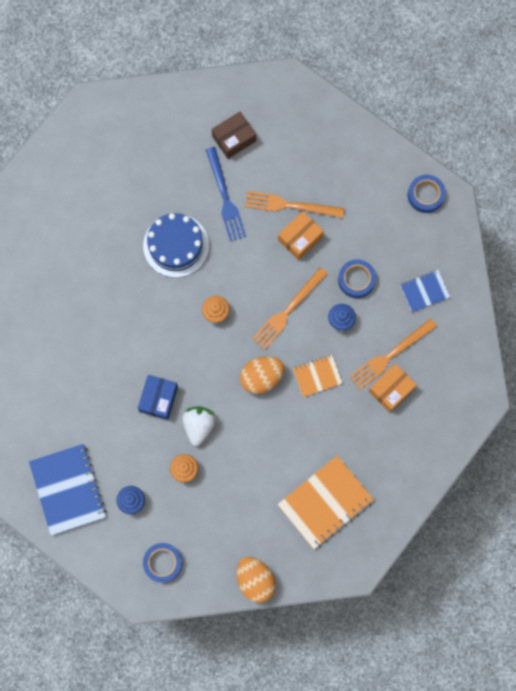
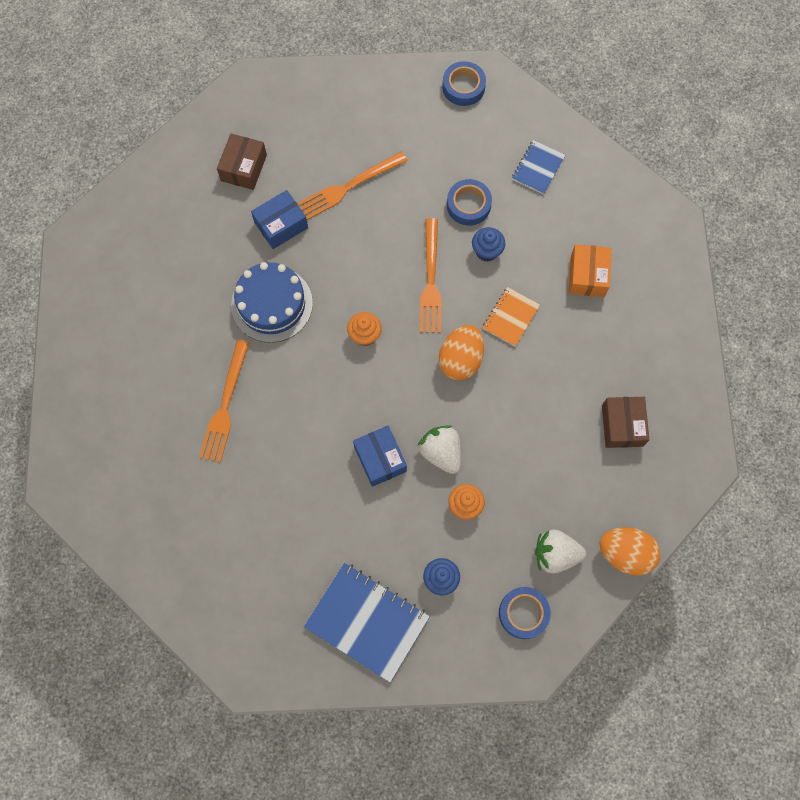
camera: 40 degrees left, 5 degrees down
blue fork [206,147,246,241] -> blue box [251,190,308,249]
orange notebook [277,456,374,549] -> brown box [602,397,650,448]
orange box [278,211,324,260] -> none
orange fork [349,319,437,389] -> orange fork moved to [199,340,250,463]
none -> white strawberry [535,529,586,574]

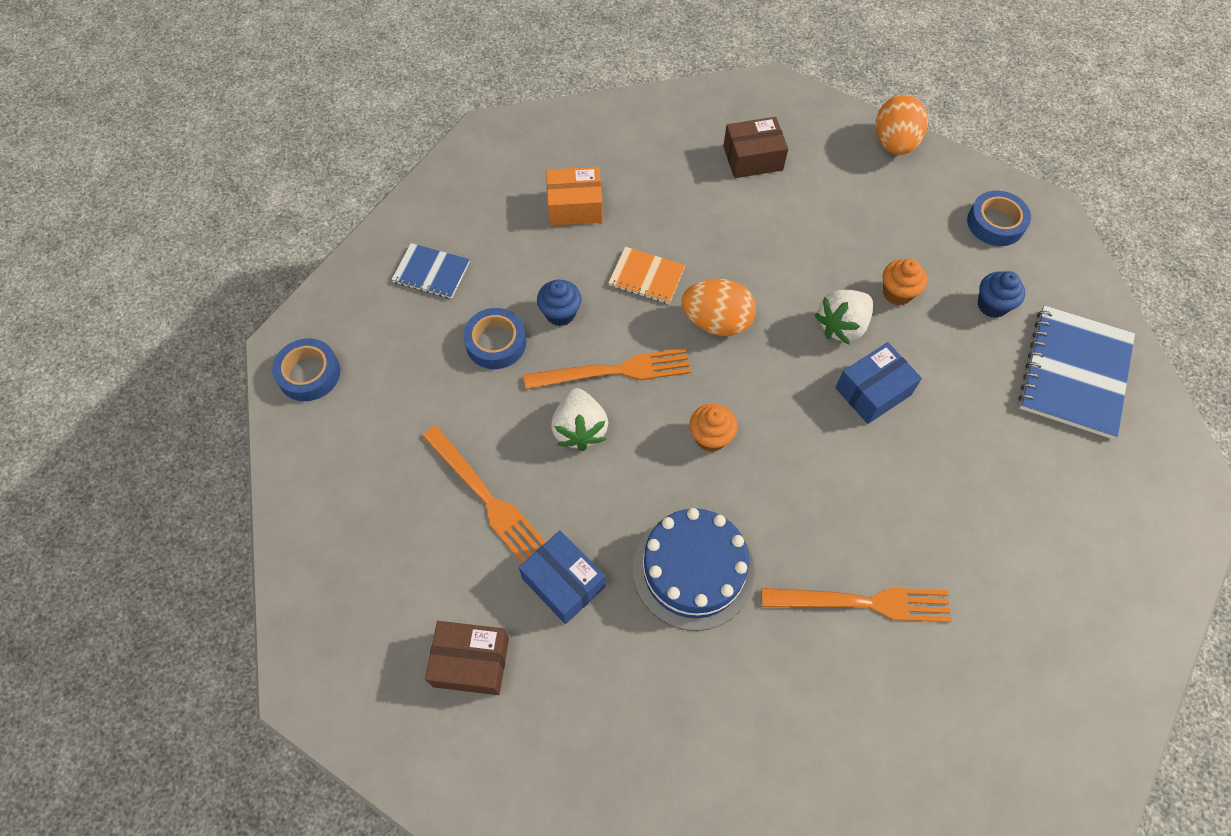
camera: 100 degrees left, 10 degrees down
white strawberry [535,529,586,574] -> white strawberry moved to [551,388,608,452]

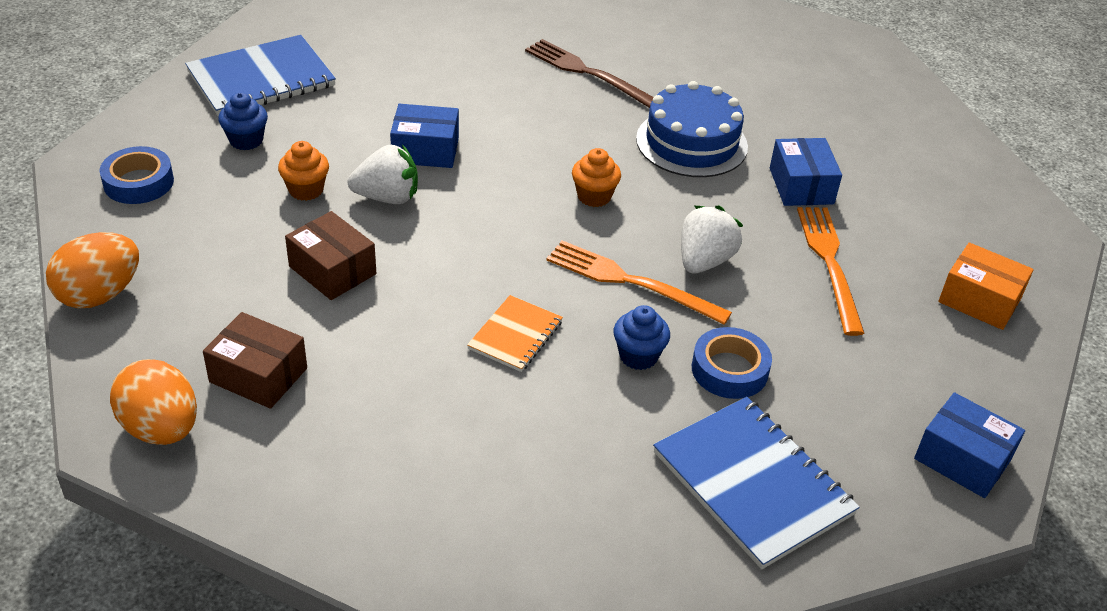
camera: 145 degrees left, 20 degrees down
blue tape [272,338,340,401] -> blue box [914,392,1025,498]
blue notebook [391,243,470,299] -> blue notebook [653,397,860,569], size x1.82
brown box [425,621,509,695] -> brown box moved to [285,211,376,300]
orange box [546,167,603,226] -> orange box moved to [938,243,1034,330]
orange notebook [608,247,685,304] -> orange notebook turned 60 degrees clockwise [467,295,563,372]
orange egg [681,279,756,336] -> orange egg moved to [110,359,197,445]
orange fork [762,588,952,622] -> brown fork [525,39,654,108]

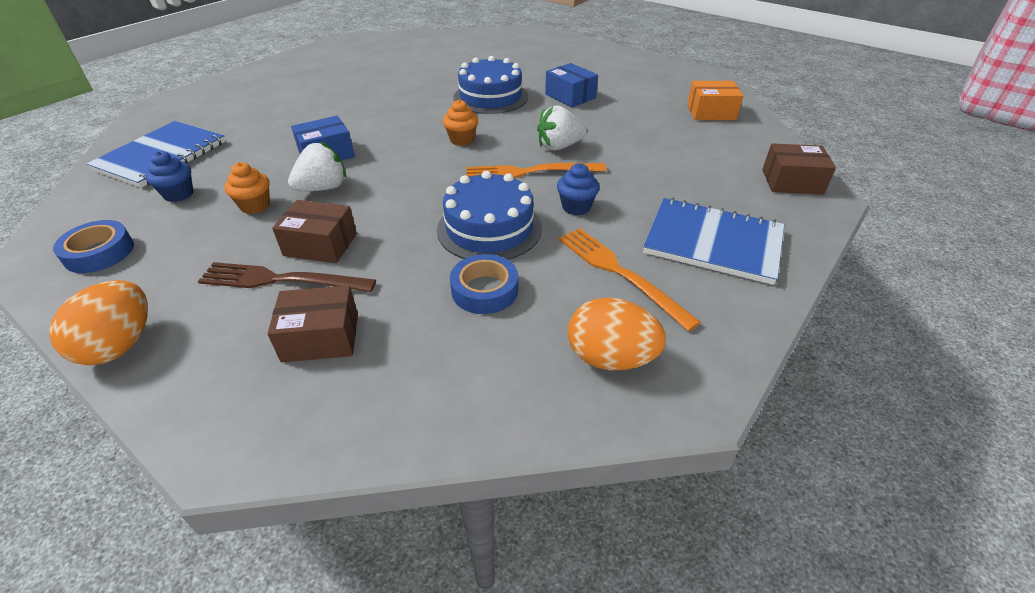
camera: 30 degrees left, 0 degrees up
orange egg [110,359,197,445] -> orange egg moved to [568,298,666,370]
orange notebook [467,295,563,372] -> blue cake [437,171,542,260]
brown fork [525,39,654,108] -> brown fork moved to [198,262,376,292]
white strawberry [681,206,743,274] -> white strawberry turned 105 degrees counterclockwise [537,105,587,151]
blue tape [692,327,772,399] -> blue tape moved to [450,254,518,314]
orange fork [797,207,864,336] -> orange fork moved to [559,228,701,331]
blue box [914,392,1025,498] -> brown box [762,143,836,195]

